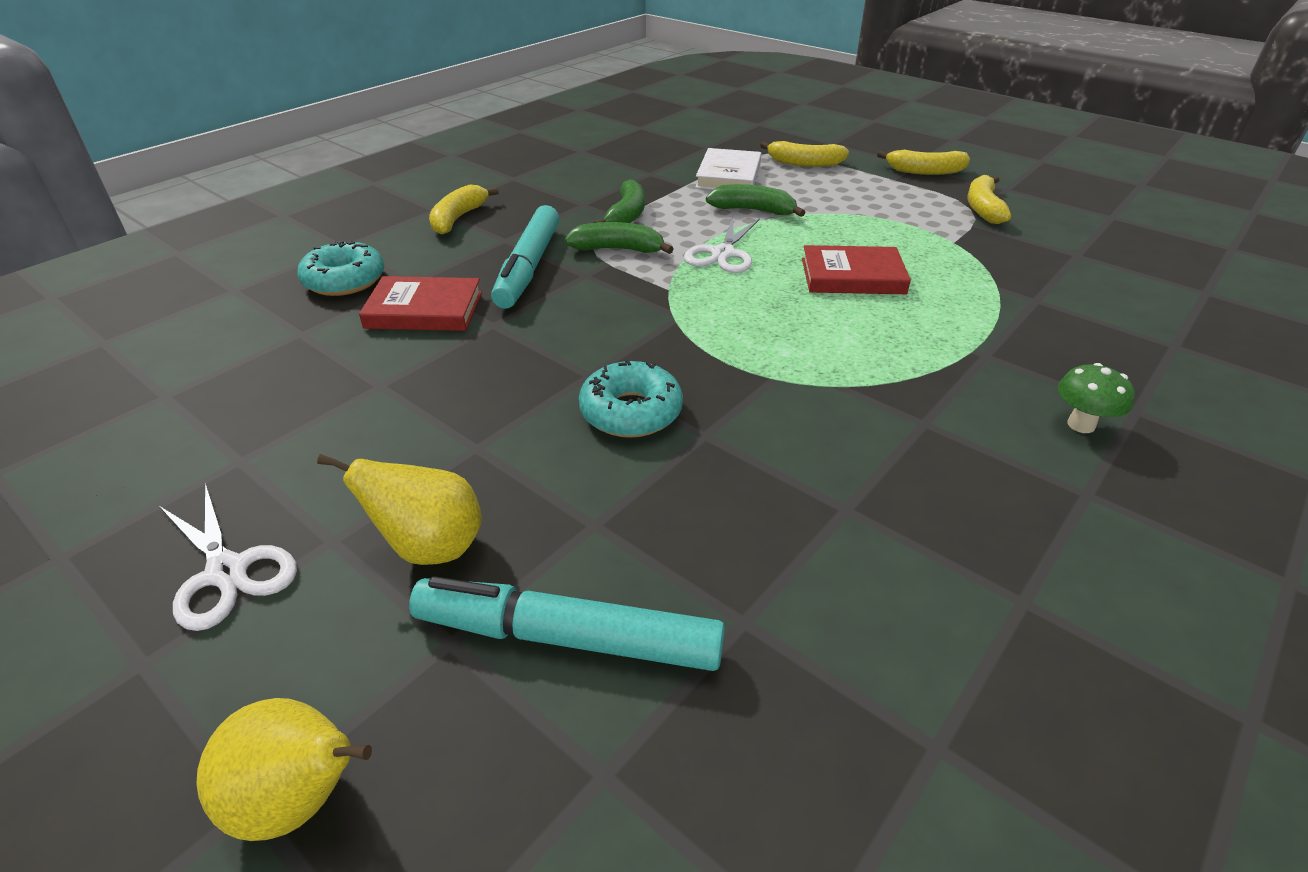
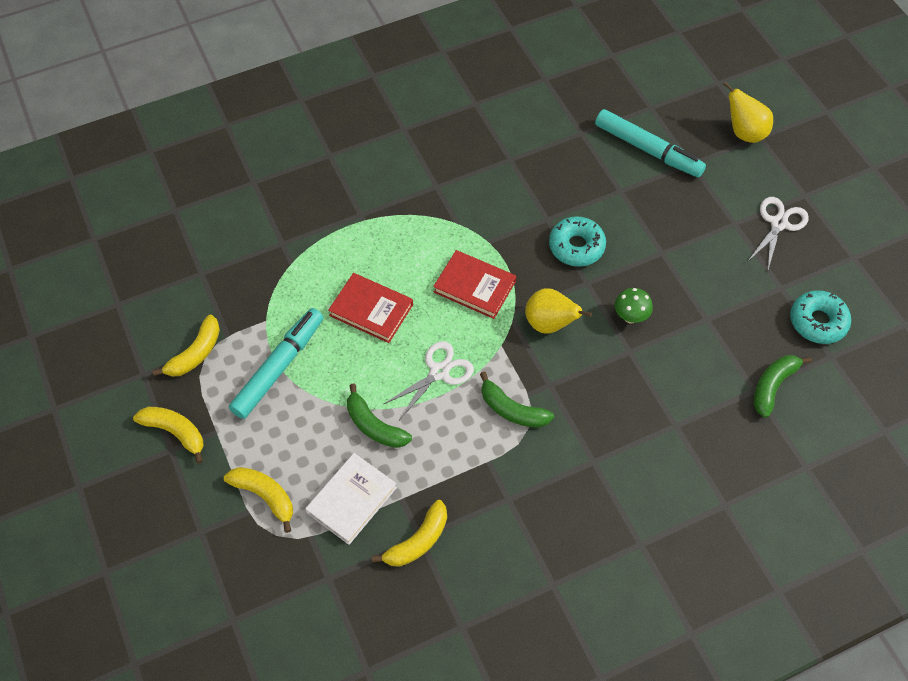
camera: 155 degrees left, 20 degrees up
white scissors [159,483,297,631] -> white scissors turned 45 degrees clockwise [748,197,809,269]
turquoise donut [297,240,384,296] -> turquoise donut moved to [790,290,851,344]
yellow pear [317,454,482,565] -> yellow pear moved to [525,288,592,333]
red book [359,276,482,331] -> red book moved to [433,250,516,319]
yellow banana [429,185,499,235] -> yellow banana moved to [372,500,447,567]
turquoise marker [491,205,559,309] -> turquoise marker moved to [229,308,324,419]
green banana [593,180,645,223] -> green banana moved to [754,355,812,418]
green mushroom [1058,363,1135,433] -> green mushroom moved to [615,288,653,323]

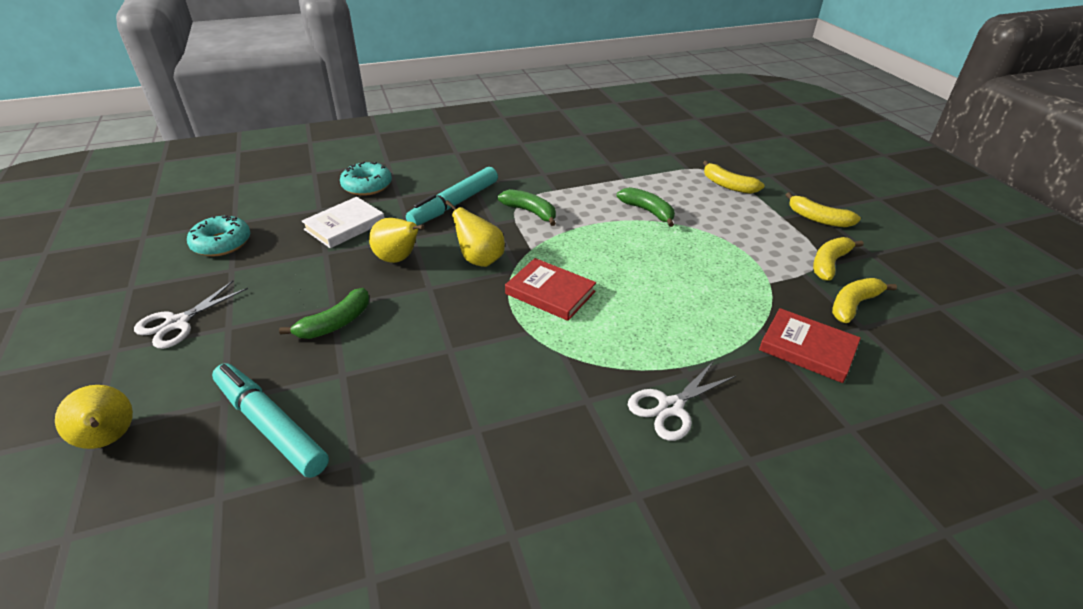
camera: 175 degrees left, 20 degrees down
turquoise marker [229,308,324,419] -> turquoise marker moved to [406,167,498,225]
white book [305,453,397,545] -> white book moved to [302,197,385,248]
red book [328,273,413,343] -> red book moved to [759,308,861,383]
yellow banana [372,500,447,567] -> yellow banana moved to [832,278,897,323]
white scissors [384,341,474,420] -> white scissors moved to [628,362,736,441]
turquoise donut [549,216,606,267] -> turquoise donut moved to [340,161,392,196]
green mushroom [615,288,653,323] -> yellow pear [369,218,424,263]
green banana [754,355,812,418] -> green banana moved to [279,288,369,339]

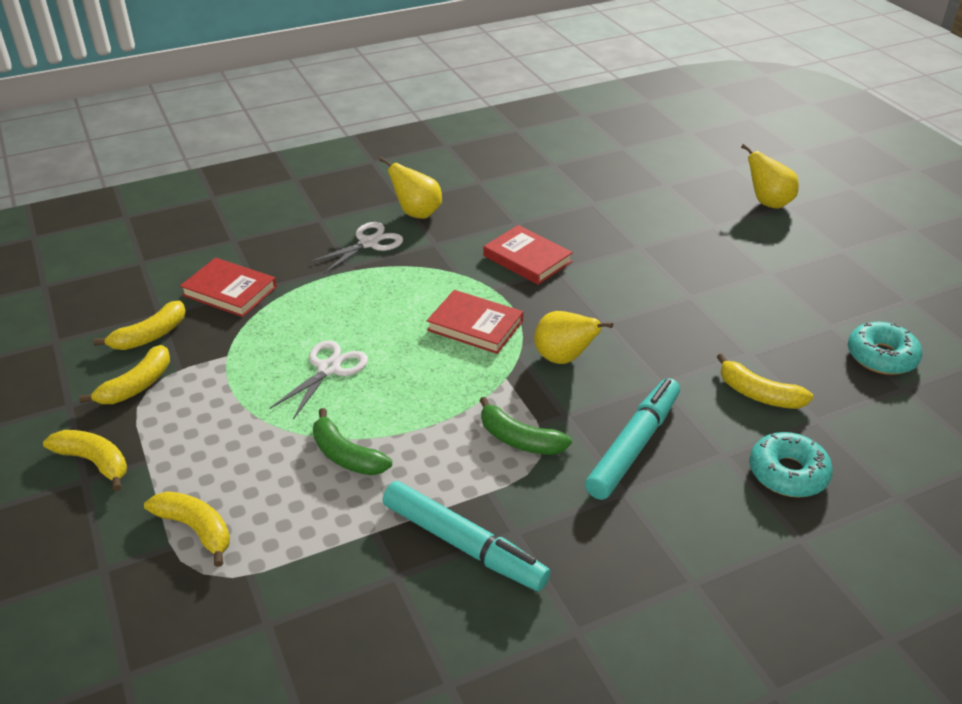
camera: 175 degrees right, 0 degrees up
white scissors [134,281,248,349] -> white scissors moved to [270,341,368,420]
turquoise marker [212,363,329,478] -> turquoise marker moved to [383,481,551,591]
green banana [279,288,369,339] -> none
white book [302,197,385,248] -> yellow banana [717,354,813,409]
yellow pear [369,218,424,263] -> yellow pear moved to [379,157,442,219]
none -> red book [483,225,573,285]

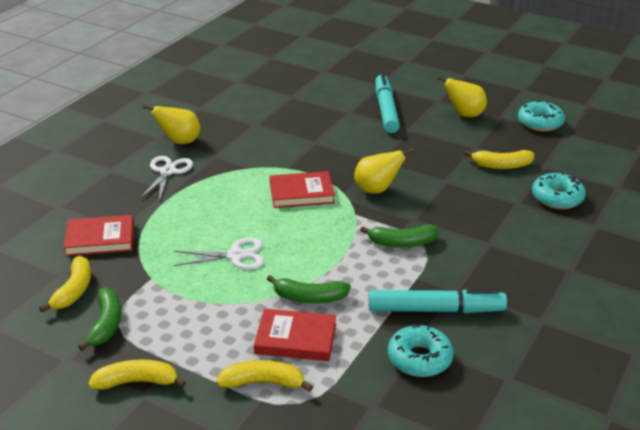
camera: 35 degrees left, 5 degrees down
yellow banana [79,345,170,404] -> green banana [78,287,121,351]
white scissors [270,341,368,420] -> white scissors turned 90 degrees clockwise [174,238,264,270]
red book [483,225,573,285] -> red book moved to [254,309,336,361]
turquoise marker [585,378,680,500] -> turquoise marker moved to [375,73,400,133]
yellow pear [741,144,799,209] -> yellow pear moved to [437,76,487,117]
none -> turquoise donut [388,324,454,377]

